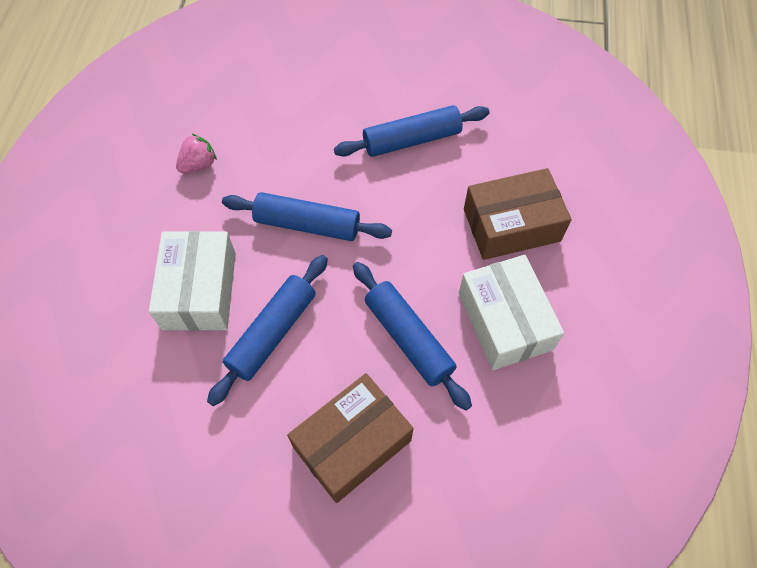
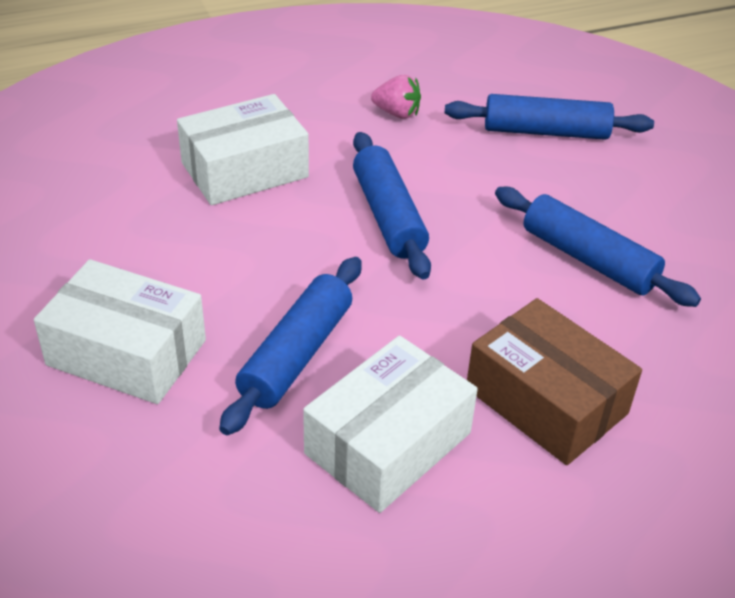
camera: 60 degrees right, 20 degrees down
blue rolling pin [207,255,328,406] -> blue rolling pin moved to [445,94,654,140]
brown box [287,373,414,503] -> white box [34,259,206,404]

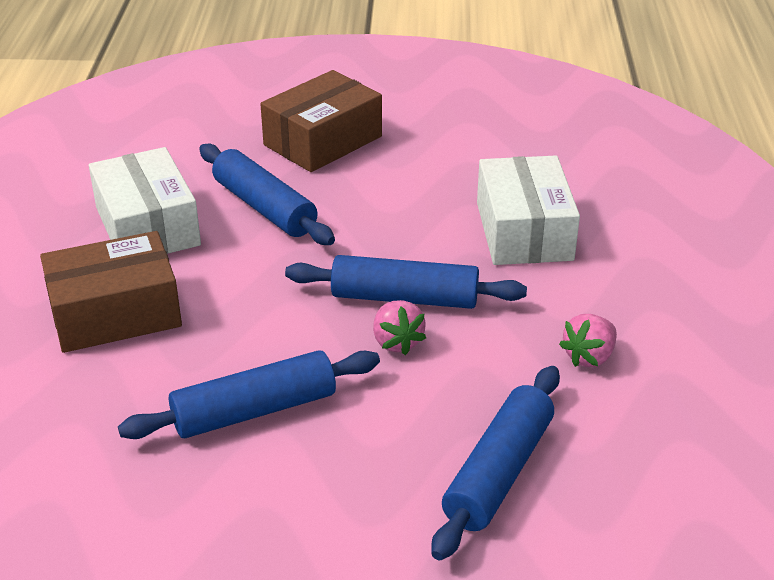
camera: 115 degrees right, 5 degrees down
white box [34,259,206,404] -> brown box [260,70,382,172]
none -> pink strawberry [373,300,426,355]

